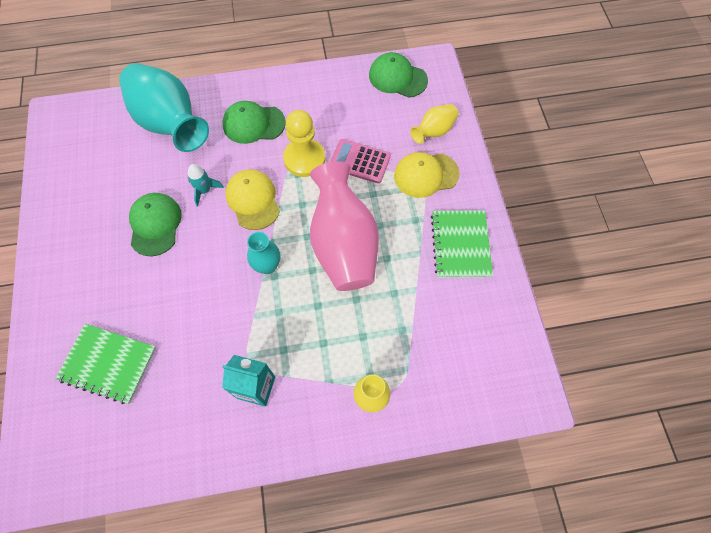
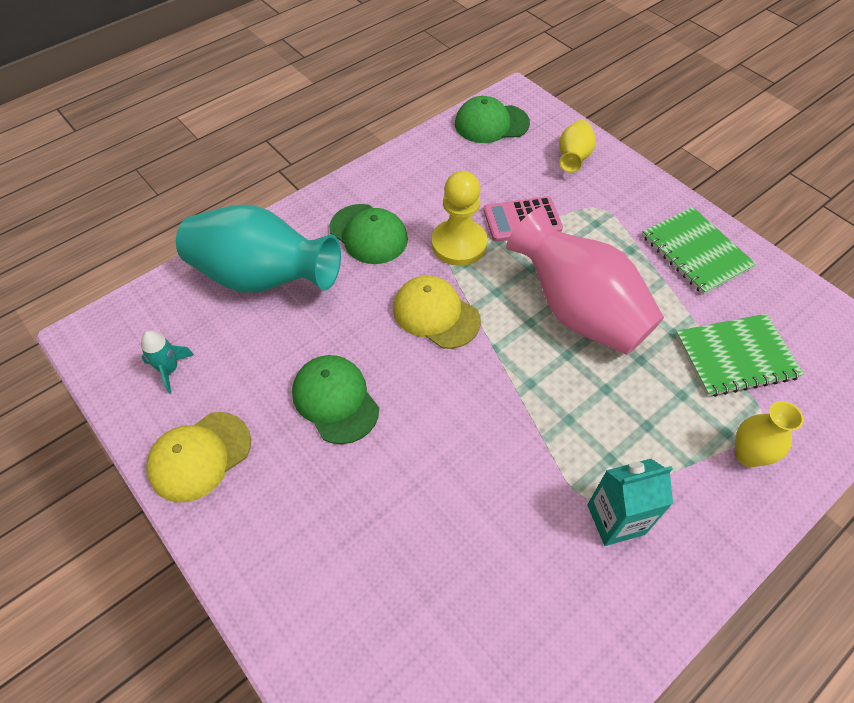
camera: 30 degrees left, 10 degrees down
green notebook [55,324,156,404] -> green notebook moved to [675,314,804,397]
turquoise rocket [188,164,224,207] -> turquoise rocket moved to [141,331,194,394]
green cap [222,101,286,144] -> green cap turned 105 degrees counterclockwise [329,204,408,264]
turquoise vase [247,232,280,274] -> none
yellow cap [394,152,460,198] -> yellow cap moved to [146,412,251,503]

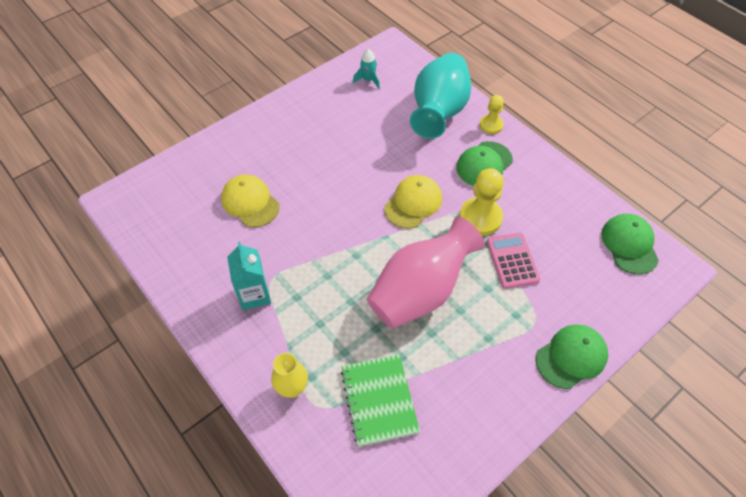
camera: 90 degrees right, 0 degrees up
yellow cap [146,412,251,503] -> yellow cap moved to [221,174,280,227]
green cap [292,355,379,444] -> green cap moved to [536,324,608,389]
yellow vase [559,120,596,173] -> none
green notebook [642,207,756,295] -> none
none -> yellow pawn [480,95,504,134]

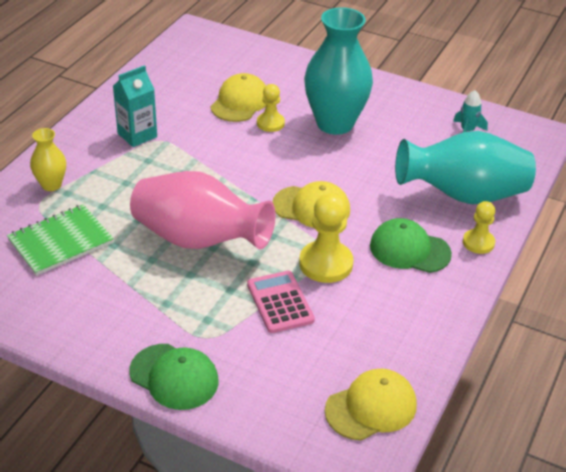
camera: 65 degrees right, 15 degrees down
pink calculator [487,233,540,289] -> pink calculator turned 75 degrees counterclockwise [247,271,315,333]
green cap [601,214,659,274] -> yellow cap [325,369,417,441]
none -> yellow pawn [257,84,285,132]
none -> turquoise vase [304,7,373,135]

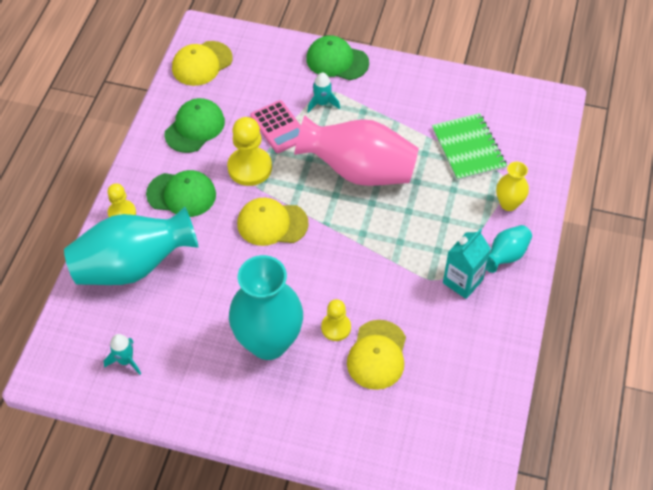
camera: 170 degrees right, 15 degrees up
green notebook [7,204,114,276] -> green notebook turned 60 degrees counterclockwise [432,113,507,181]
none -> green cap [164,98,225,153]
none -> turquoise rocket [307,72,340,113]
none -> turquoise vase [486,225,532,273]

